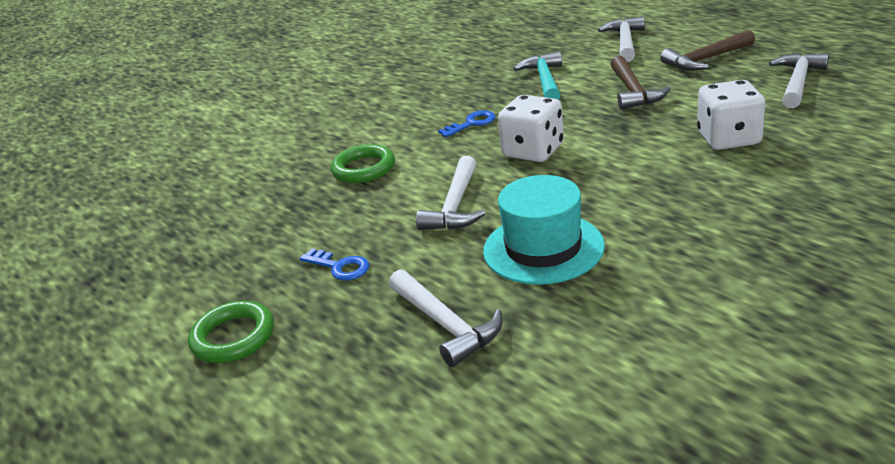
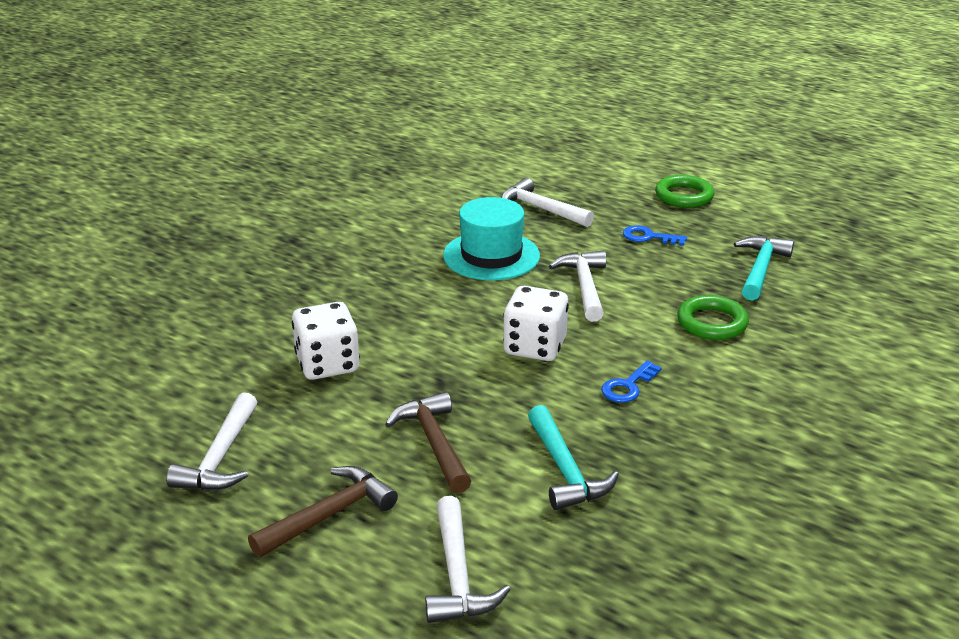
camera: 160 degrees right, 0 degrees up
none -> turquoise hammer [734,236,794,301]

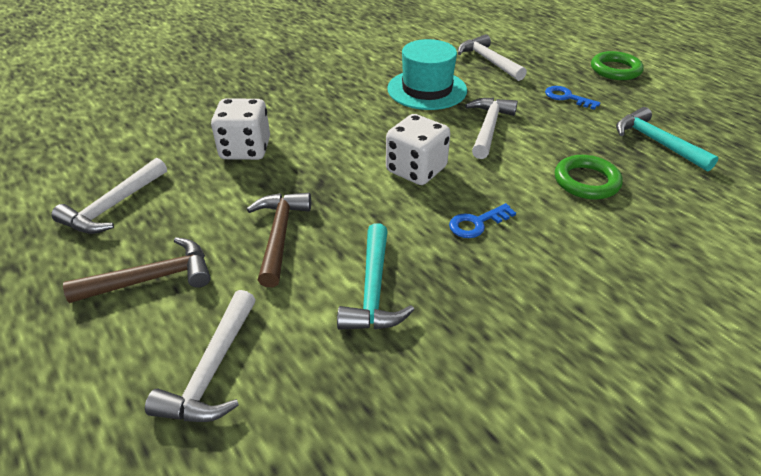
camera: 20 degrees right, 10 degrees up
turquoise hammer [734,236,794,301] -> turquoise hammer turned 75 degrees counterclockwise [616,107,719,172]

